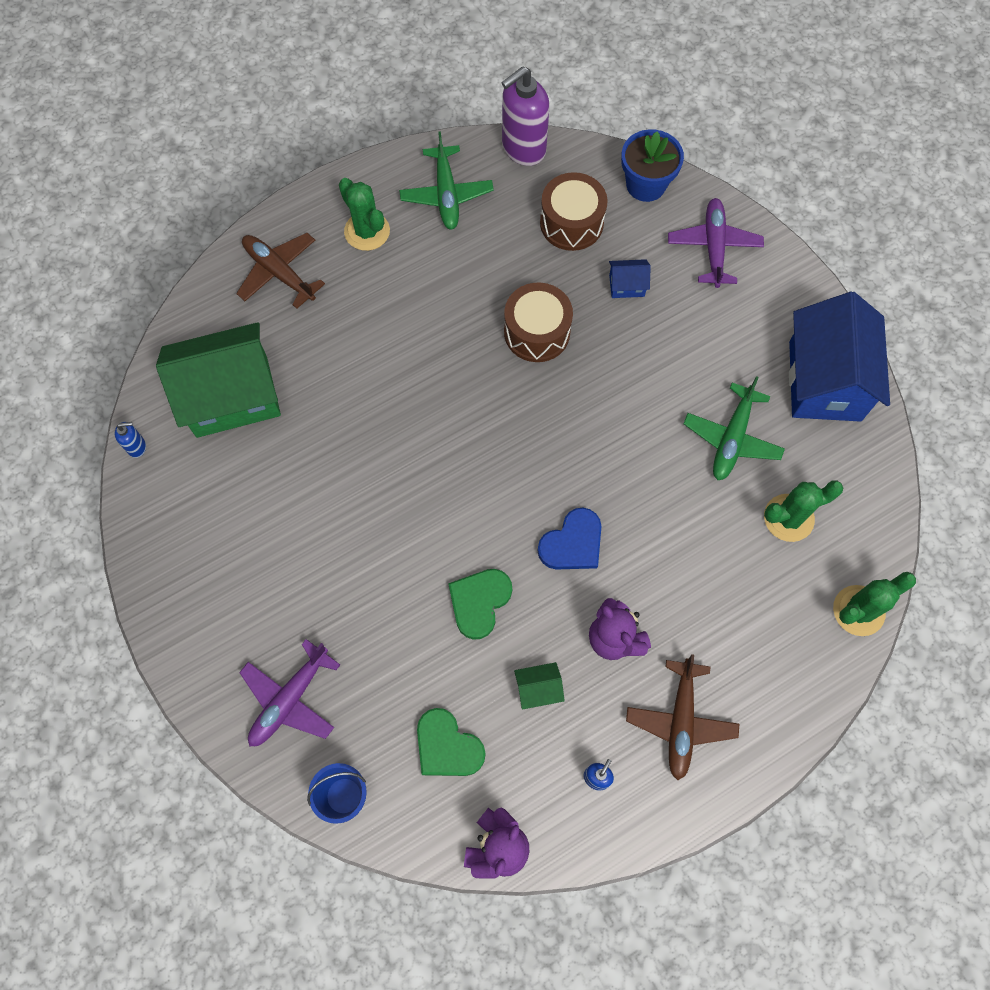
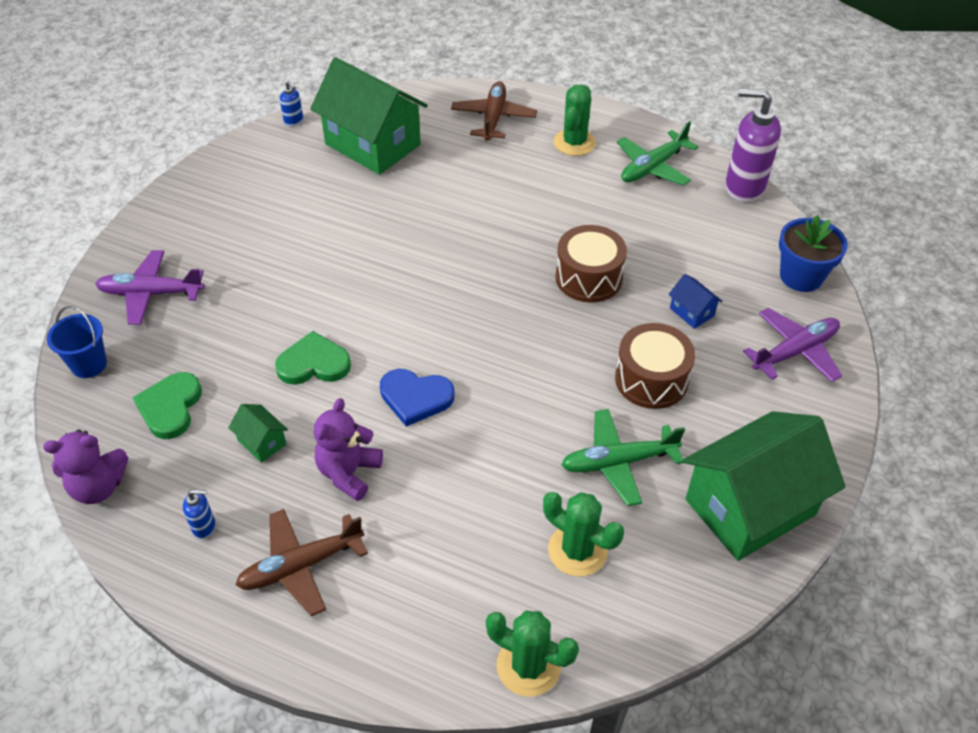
camera: 55 degrees right, 20 degrees down
brown drum [540,172,608,251] -> brown drum moved to [615,323,695,409]
blue house [789,292,890,422] -> green house [683,411,846,561]

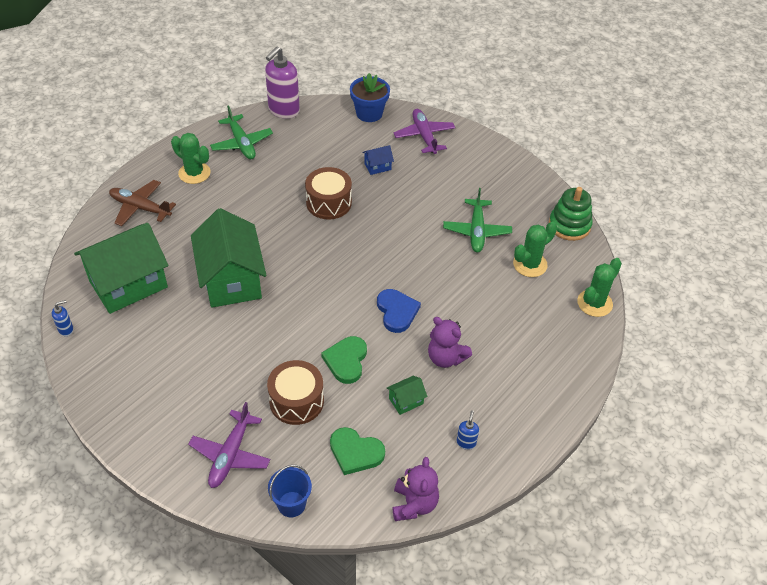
camera: 75 degrees left, 0 degrees up
brown plane [236,509,368,616] -> none
blue heart [380,369,455,426] -> blue heart turned 45 degrees counterclockwise [377,289,421,333]
brown drum [615,323,695,409] -> brown drum moved to [267,360,324,425]
green house [683,411,846,561] -> green house moved to [191,208,266,308]
none -> green stacking toy [549,187,593,241]

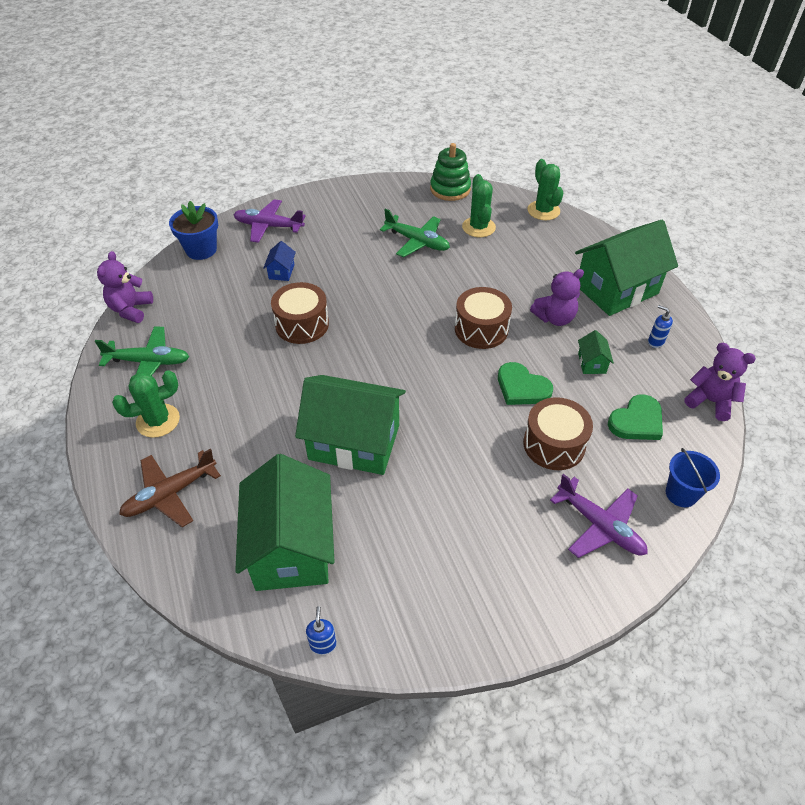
camera: 60 degrees left, 0 degrees up
purple soap dispenser [265,47,300,119] -> purple teddy bear [97,251,153,323]
blue heart [377,289,421,333] -> brown drum [455,287,512,349]
none -> green house [575,220,678,316]

